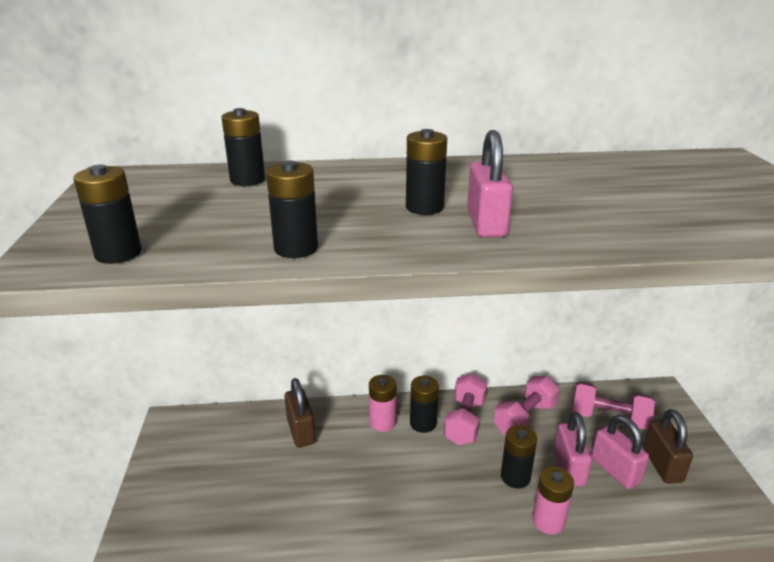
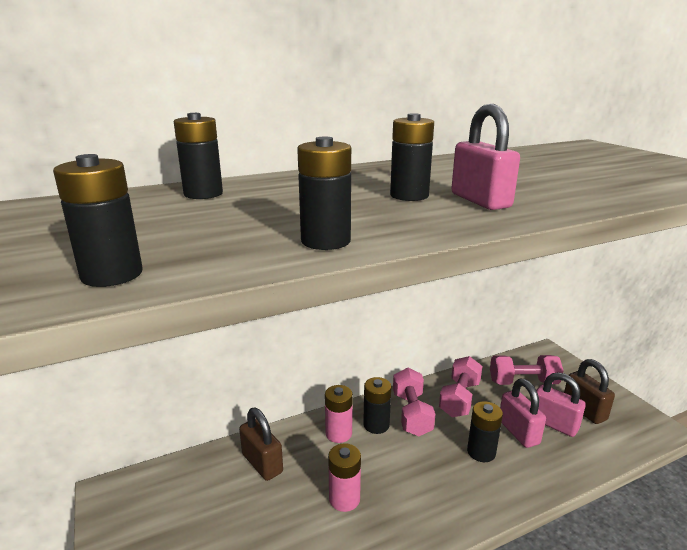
camera: 20 degrees left, 5 degrees down
pink battery [533,466,574,535] -> pink battery moved to [328,443,361,512]

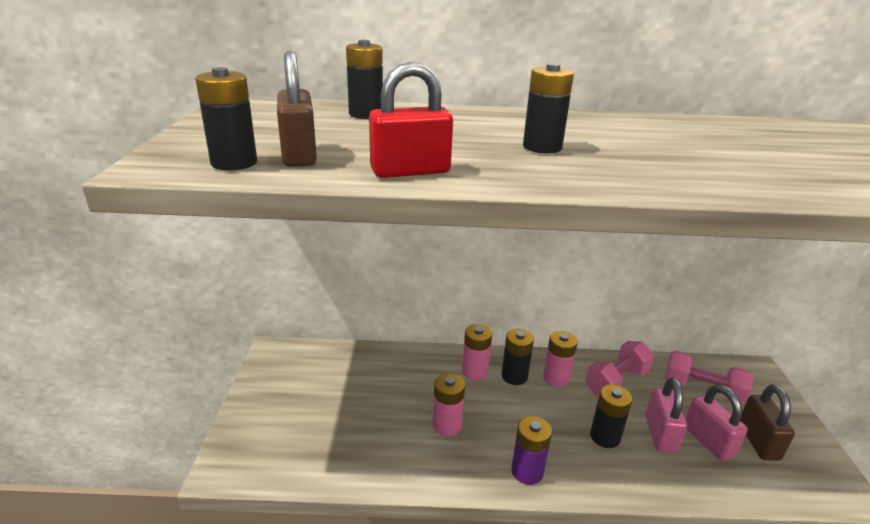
camera: 25 degrees right, 5 degrees up
brown padlock [239,408,283,481] -> brown padlock moved to [277,51,317,167]
black battery [297,136,351,250] -> red padlock [369,62,453,178]
pink dumbbell [393,368,435,436] -> pink battery [543,331,578,387]
pink padlock [451,104,520,210] -> none
none -> purple battery [511,416,552,485]

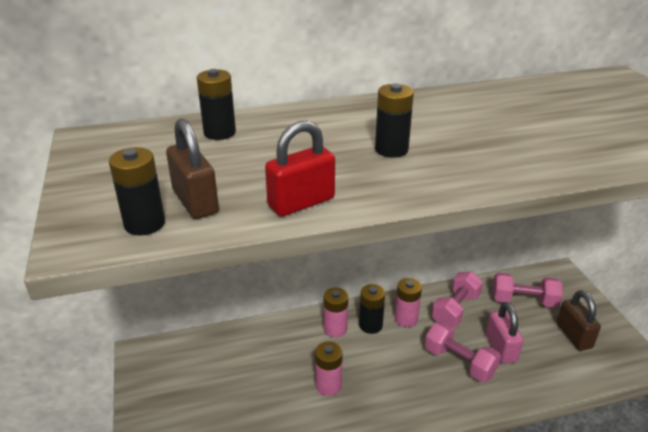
camera: 15 degrees left, 5 degrees up
purple battery [511,416,552,485] -> none
black battery [590,385,632,448] -> pink dumbbell [425,322,501,382]
pink padlock [686,384,748,461] -> none

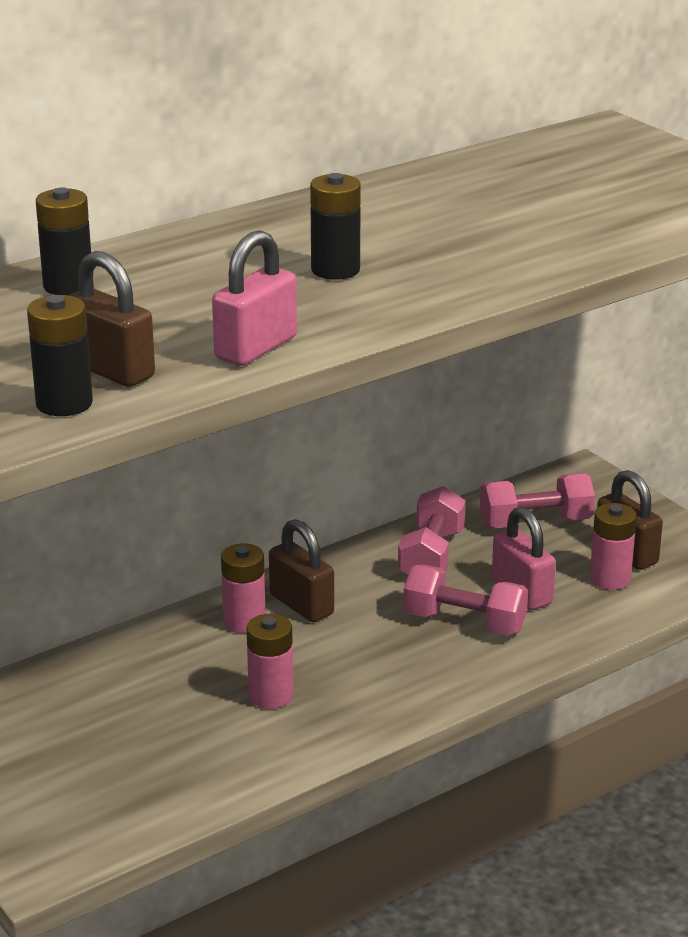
camera: 20 degrees left, 5 degrees down
red padlock [265,120,335,217] -> pink padlock [212,230,297,366]
black battery [359,284,385,334] -> brown padlock [269,519,334,622]
pink battery [395,278,422,327] -> pink battery moved to [590,503,637,590]

